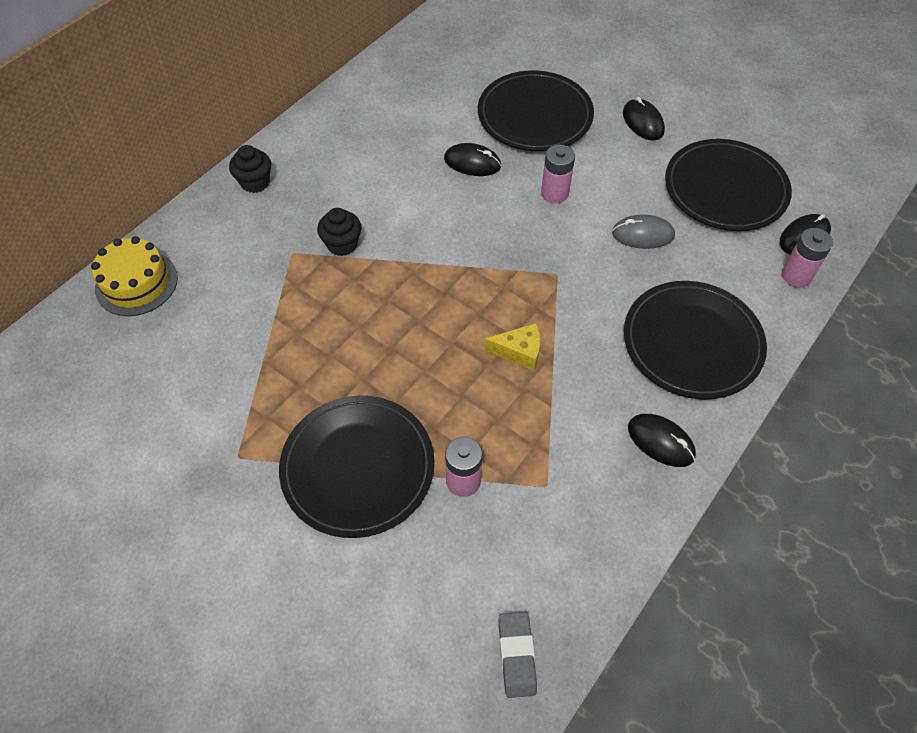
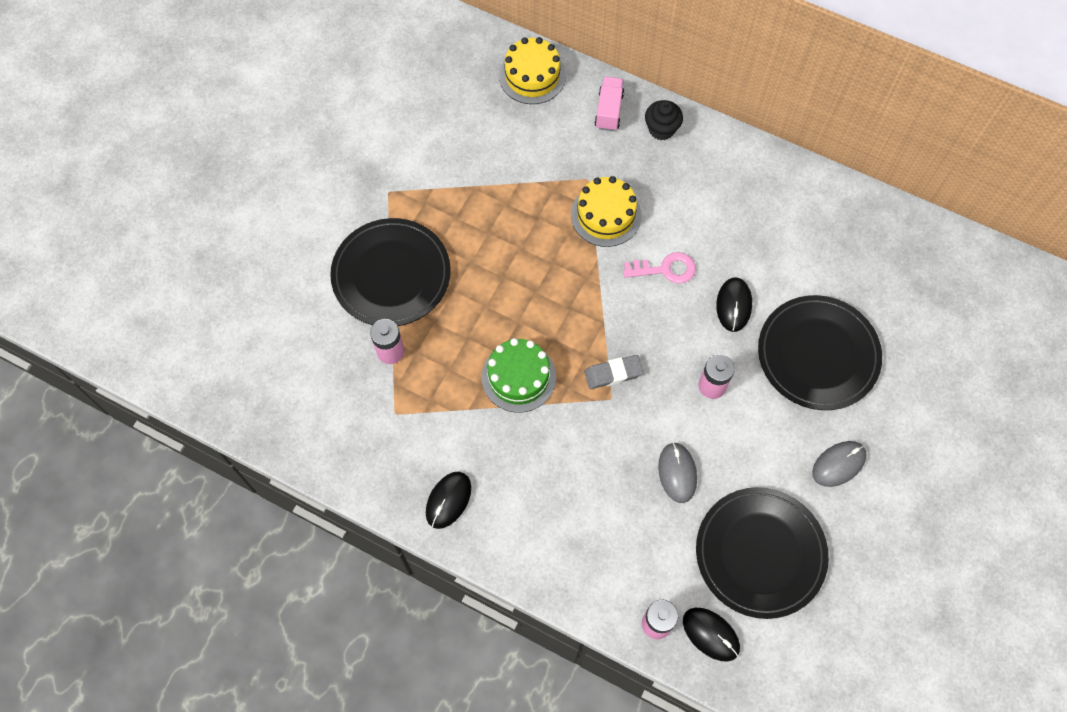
camera: 80 degrees right, 10 degrees up
black cupcake [317,208,362,256] -> yellow cake [571,176,641,247]
yellow cheese [485,323,540,370] -> green cake [482,338,556,413]
grey eraser [499,612,537,698] -> grey eraser moved to [584,355,643,389]
black mouse [623,97,665,140] -> grey mouse [812,441,867,487]
black plate [624,281,767,399] -> none
none -> pink truck [595,77,624,131]
none -> pink key [623,252,696,284]

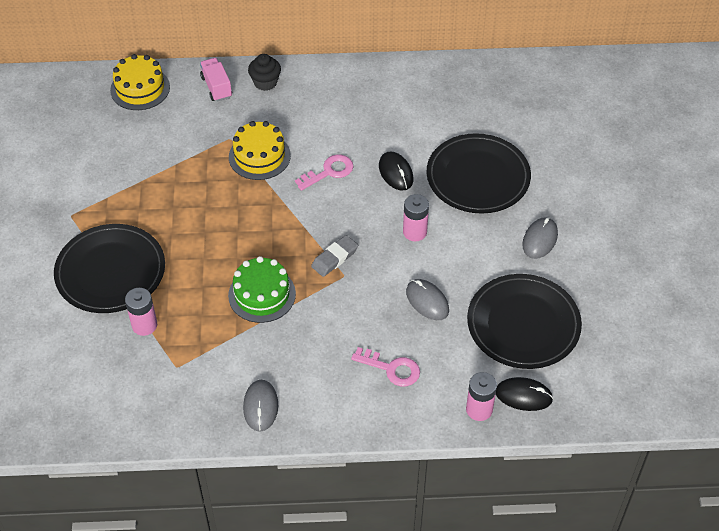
camera: 30 degrees left, 15 degrees down
black mouse [426,472,471,529] -> grey mouse [243,380,278,432]
none -> pink key [351,347,420,386]

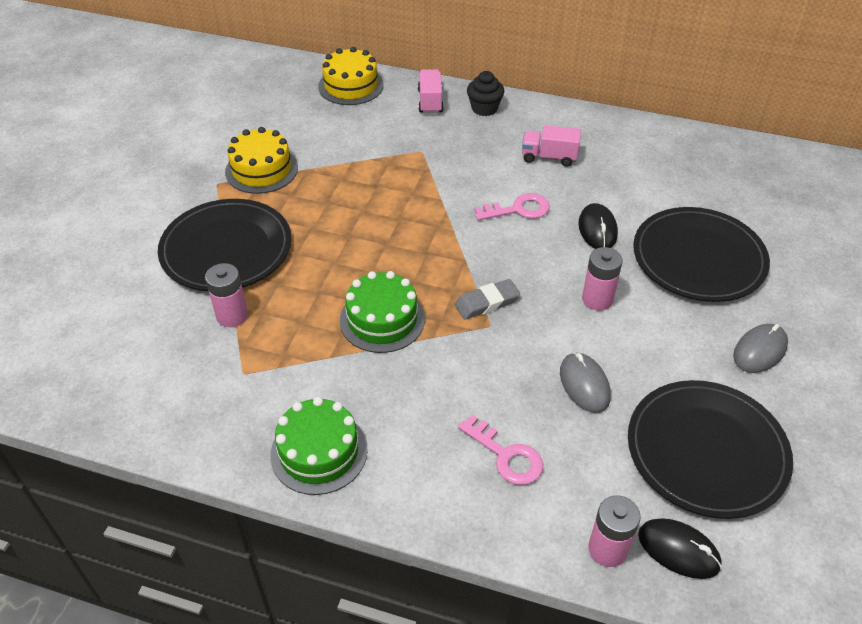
camera: 20 degrees right, 5 degrees down
yellow cake [229,121,291,180] -> yellow cake moved to [225,127,298,194]
grey mouse [243,380,278,432] -> green cake [270,397,368,495]
none -> pink truck [522,125,581,167]

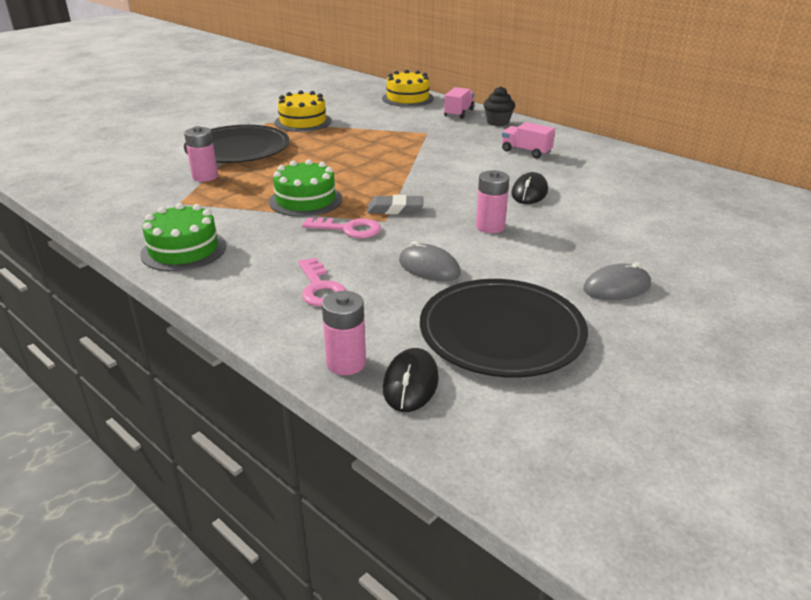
camera: 25 degrees right, 15 degrees down
pink key [474,193,550,221] -> pink key moved to [302,217,381,238]
grey mouse [560,352,611,413] -> grey mouse turned 60 degrees counterclockwise [399,241,461,281]
black plate [633,207,770,302] -> none
black mouse [638,518,722,579] -> black mouse turned 45 degrees clockwise [383,348,439,412]

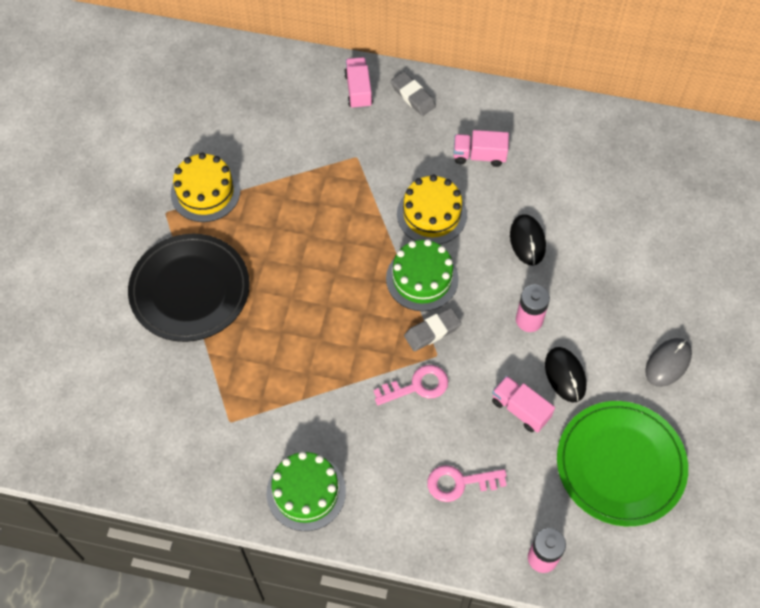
camera: 30 degrees left, 30 degrees up
pink battery [184,126,218,182] -> none
green cake [269,159,342,217] -> green cake moved to [386,239,459,311]
pink key [298,258,346,307] -> pink key turned 135 degrees clockwise [427,465,507,502]
yellow cake [382,70,434,107] -> yellow cake moved to [397,175,467,244]
black mouse [383,348,439,412] -> black mouse moved to [545,347,586,403]
grey mouse [399,241,461,281] -> pink truck [492,376,555,433]
black plate [420,279,588,378] -> green plate [557,401,688,526]
black cupcake [484,86,515,126] -> grey eraser [391,72,436,116]

